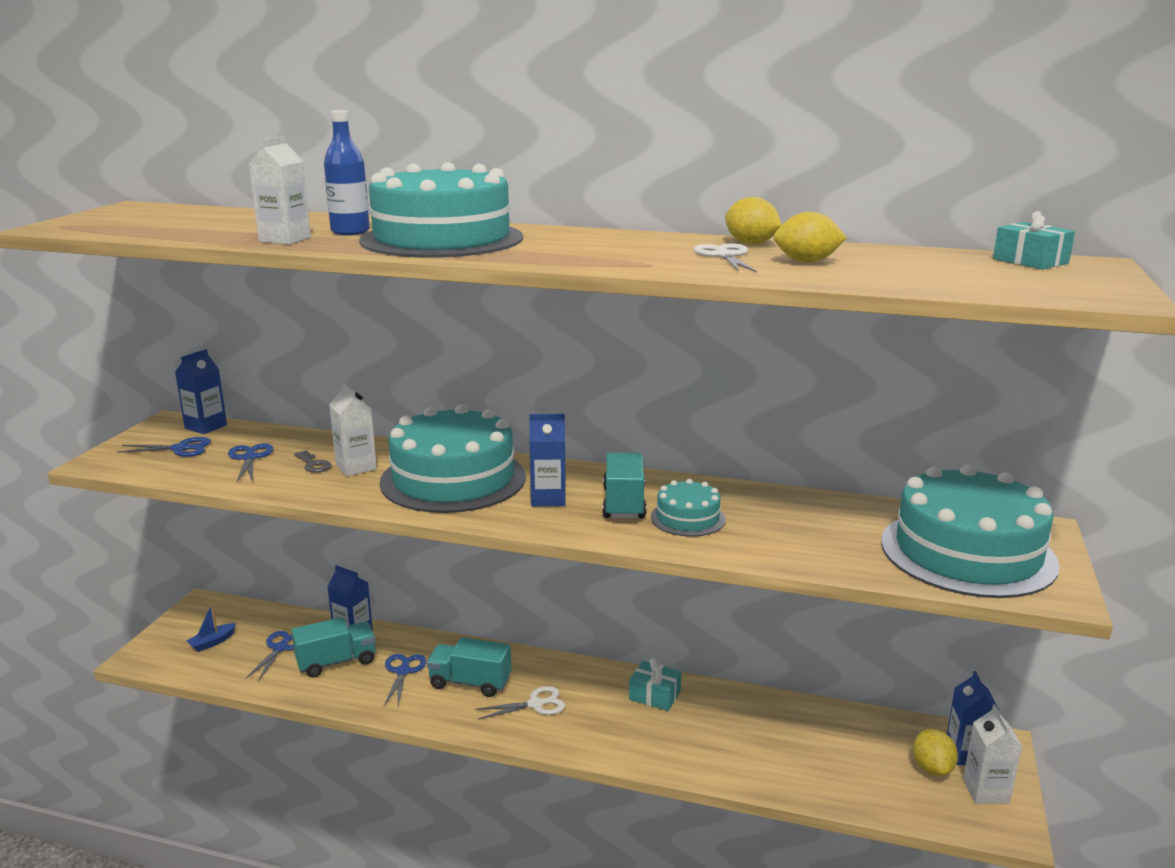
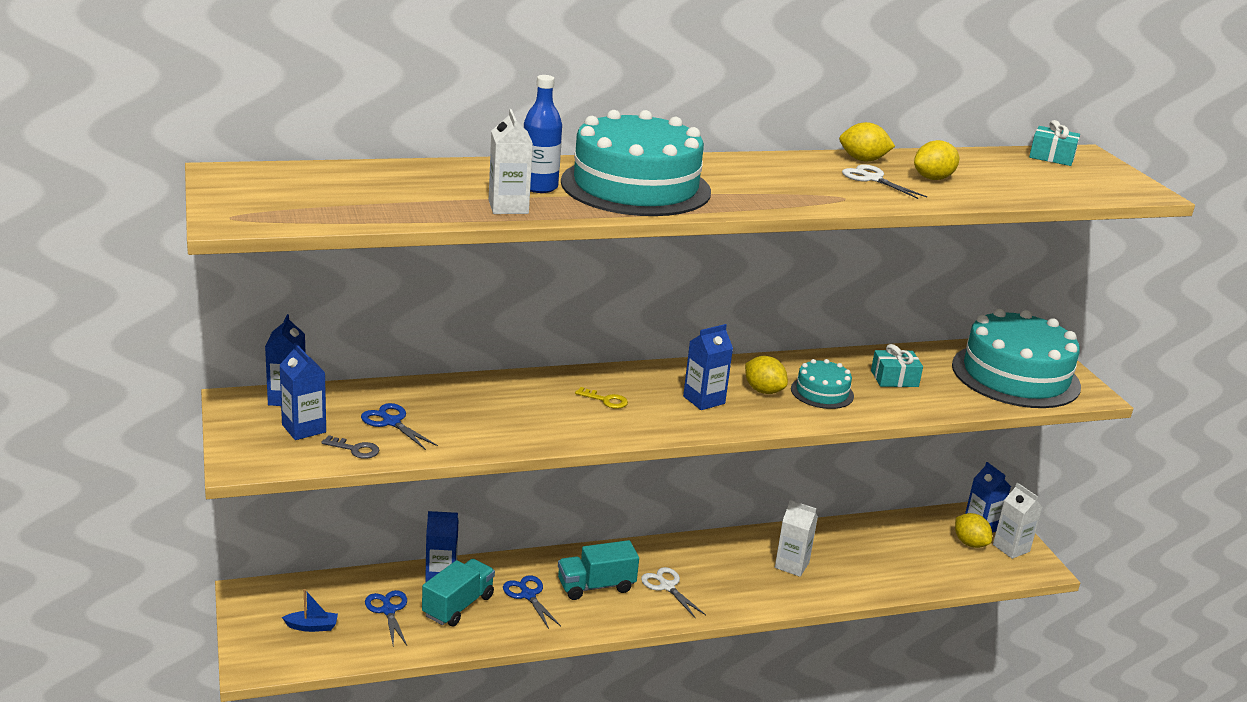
camera: 35 degrees left, 5 degrees up
blue scissors [117,437,211,457] -> blue carton [279,343,326,440]
blue boat [187,604,236,652] -> blue boat turned 105 degrees counterclockwise [282,589,338,632]
grey key [294,450,331,473] -> grey key moved to [321,435,379,459]
white carton [329,383,377,476] -> white carton moved to [775,500,818,577]
turquoise cake [380,404,526,513] -> yellow key [575,387,628,409]
white scissors [475,686,565,720] -> white scissors turned 75 degrees counterclockwise [641,567,706,619]
turquoise truck [602,453,647,519] -> yellow lemon [745,356,788,394]
turquoise gift [629,658,681,711] -> turquoise gift moved to [871,344,923,387]

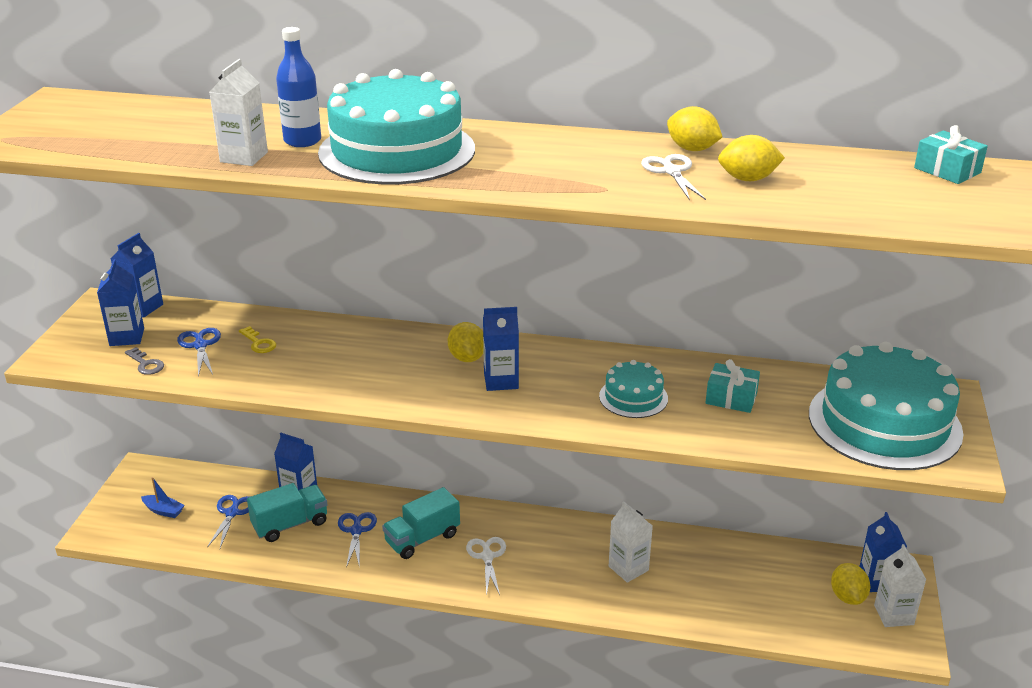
camera: 30 degrees right, 5 degrees up
turquoise truck [558,540,639,600] -> turquoise truck turned 45 degrees counterclockwise [382,487,460,559]
yellow key [575,387,628,409] -> yellow key moved to [239,326,276,353]
yellow lemon [745,356,788,394] -> yellow lemon moved to [448,322,484,362]

